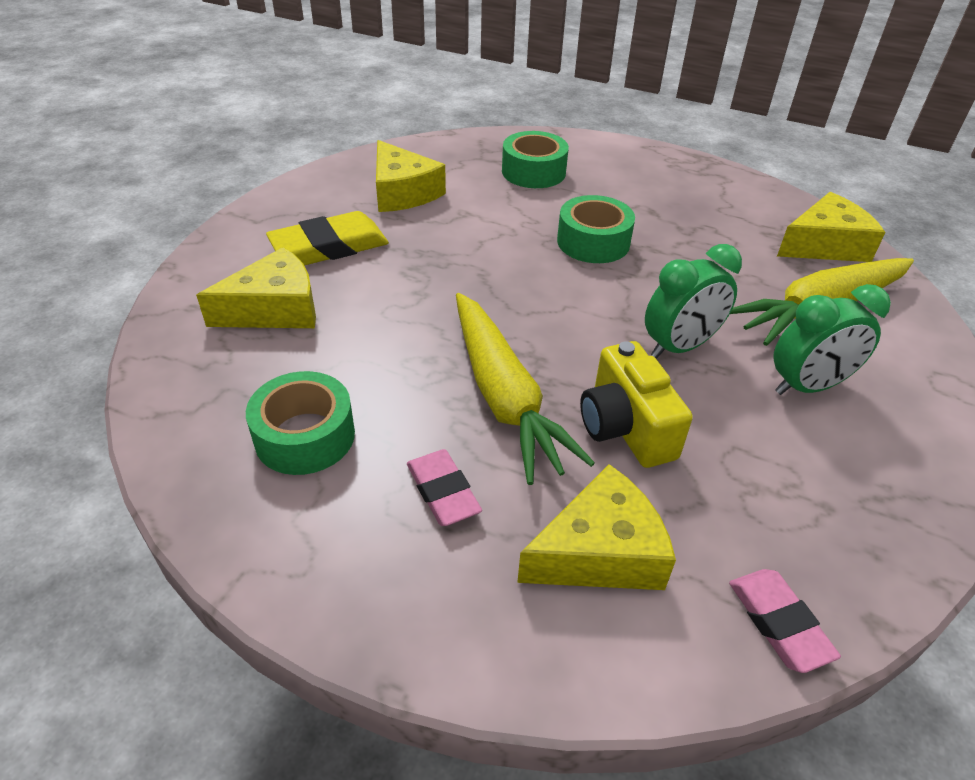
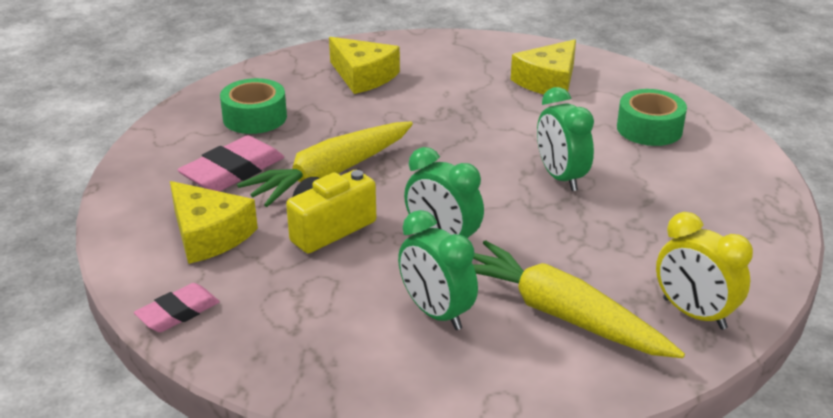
camera: 70 degrees right, 10 degrees down
yellow eraser [266,211,389,266] -> none
pink eraser [407,449,482,526] -> pink eraser [178,135,284,192], size x1.58
green tape [557,195,635,263] -> green clock [537,87,594,191]
yellow cheese [777,192,885,262] -> yellow clock [656,212,753,330]

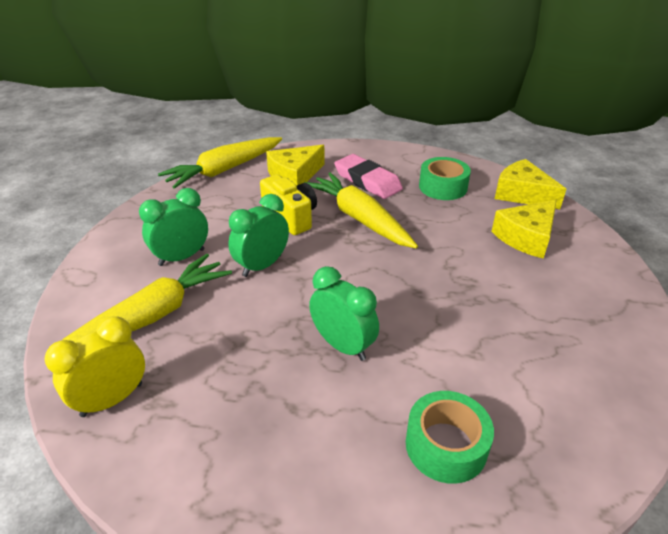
camera: 95 degrees right, 5 degrees up
pink eraser [134,283,220,332] -> yellow carrot [158,137,282,189]
yellow cheese [511,39,576,95] -> yellow cheese moved to [495,159,566,209]
green clock [537,87,594,191] -> green clock turned 60 degrees clockwise [309,266,379,361]

